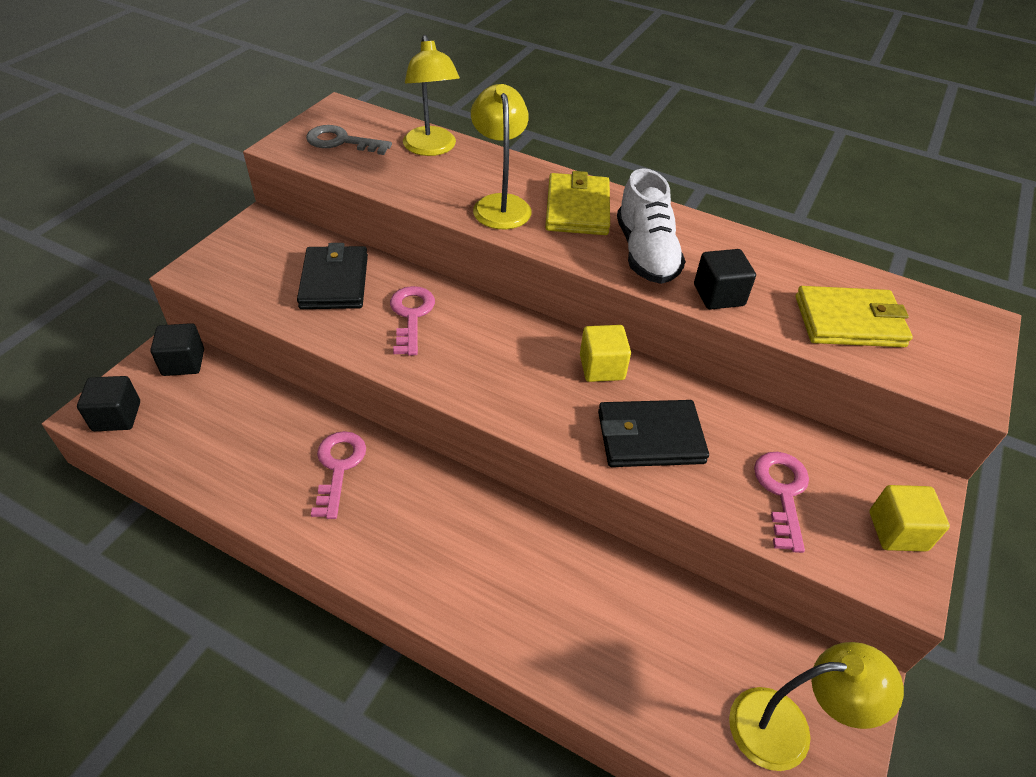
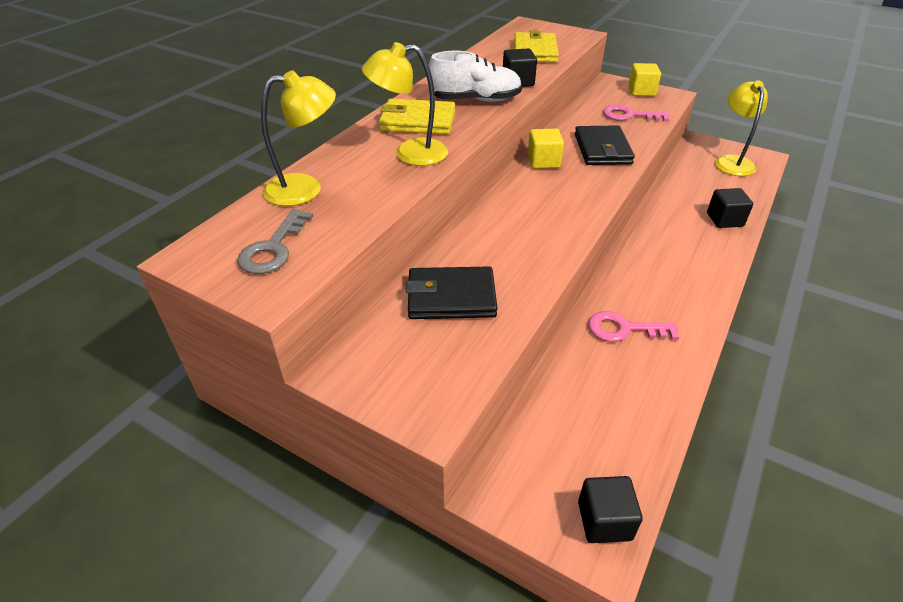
camera: 85 degrees left, 5 degrees down
black cube [150,323,204,376] -> black cube moved to [707,188,753,228]
pink key [390,286,435,356] -> none

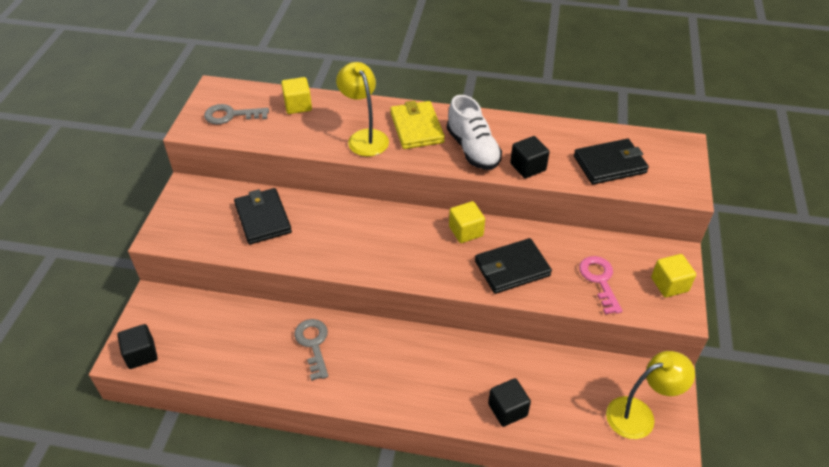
camera: 70 degrees right, 5 degrees up
yellow lamp [261,70,336,206] -> yellow cube [281,77,312,114]
yellow wallet [514,30,559,63] -> black wallet [574,139,649,185]
pink key [588,311,679,342] -> grey key [294,319,328,381]

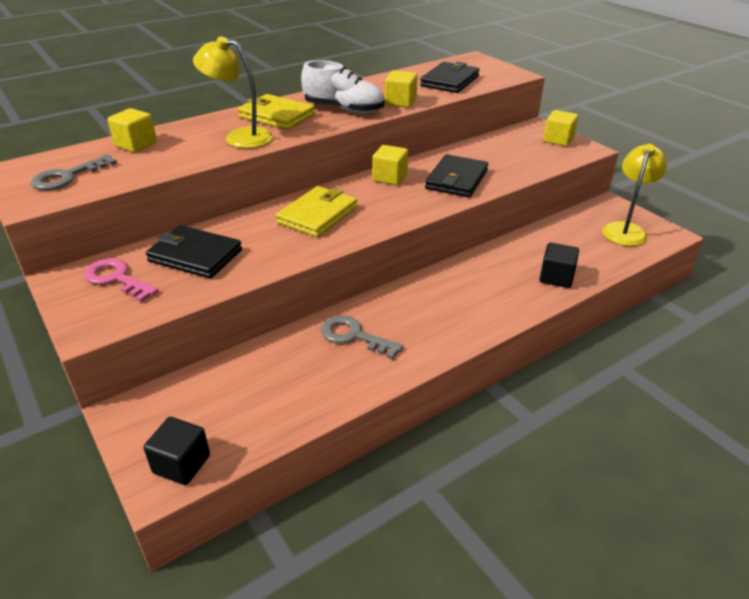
camera: 45 degrees left, 10 degrees down
black cube [510,136,549,178] -> yellow cube [385,71,417,108]
pink key [579,256,622,315] -> pink key moved to [84,258,159,302]
none -> yellow wallet [276,186,357,237]

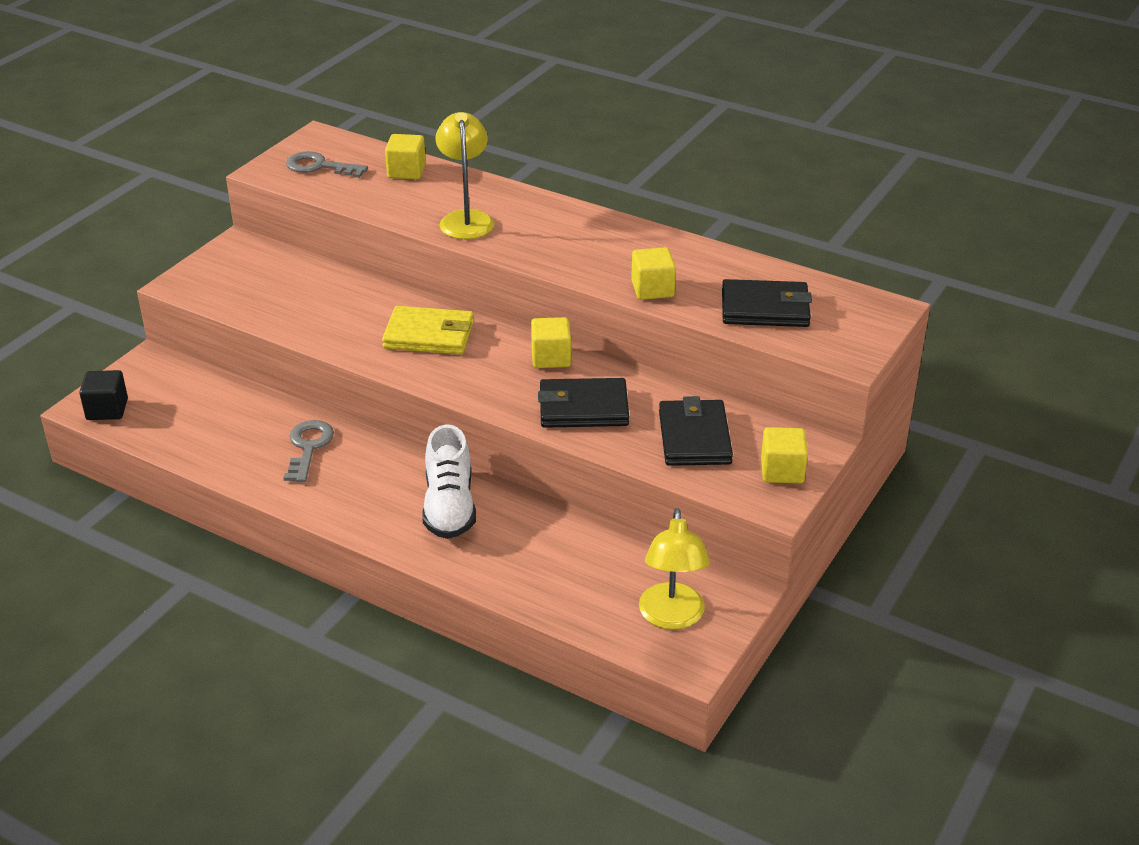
camera: 65 degrees right, 0 degrees up
pink key [84,258,159,302] -> none
black wallet [146,225,242,279] -> black wallet moved to [659,396,733,466]
yellow wallet [238,94,315,130] -> none
white shoe [301,60,384,113] -> white shoe moved to [422,424,476,539]
black cube [540,243,579,288] -> none
yellow lamp [602,144,667,246] -> yellow lamp turned 90 degrees clockwise [639,508,710,630]

